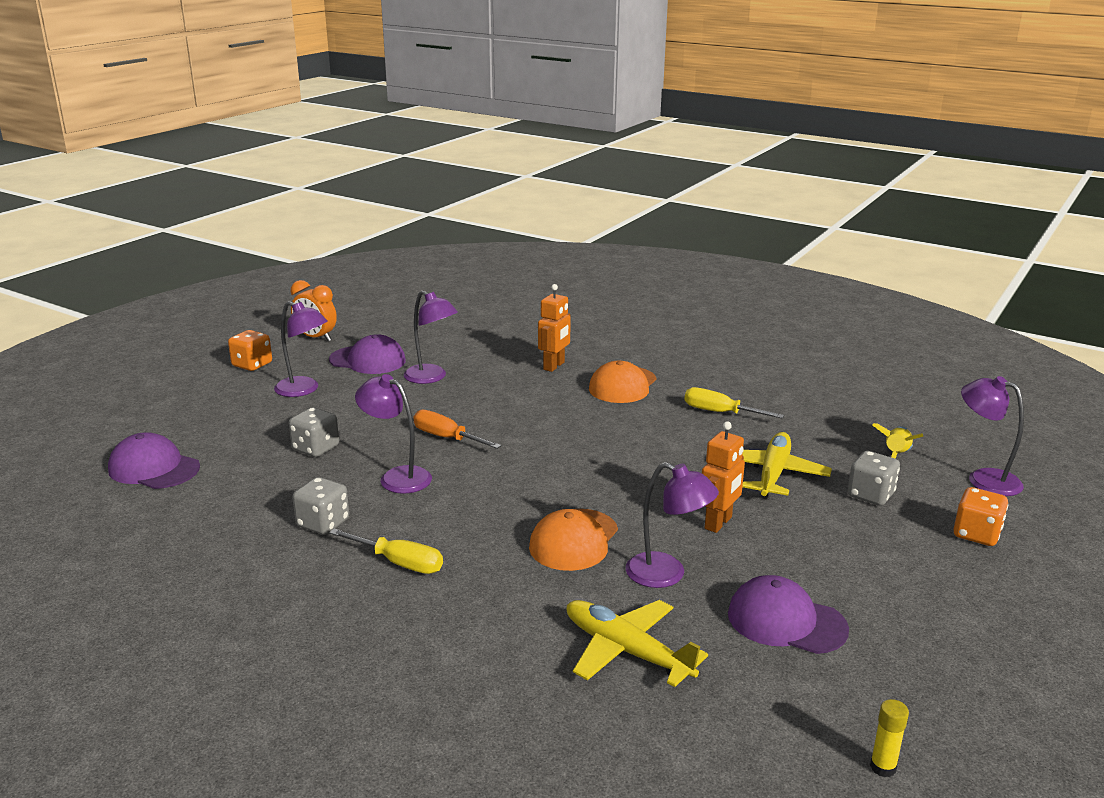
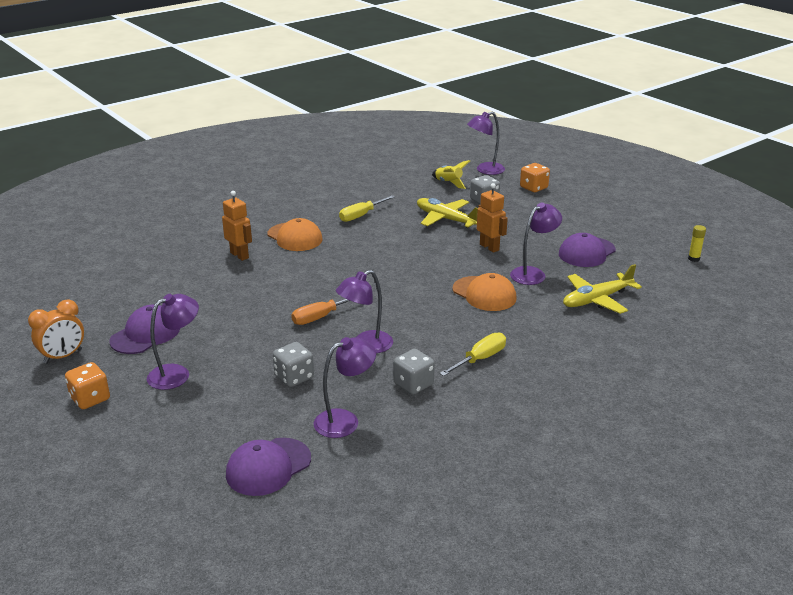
camera: 70 degrees left, 5 degrees up
purple lamp [403,290,458,384] -> purple lamp moved to [314,337,376,438]

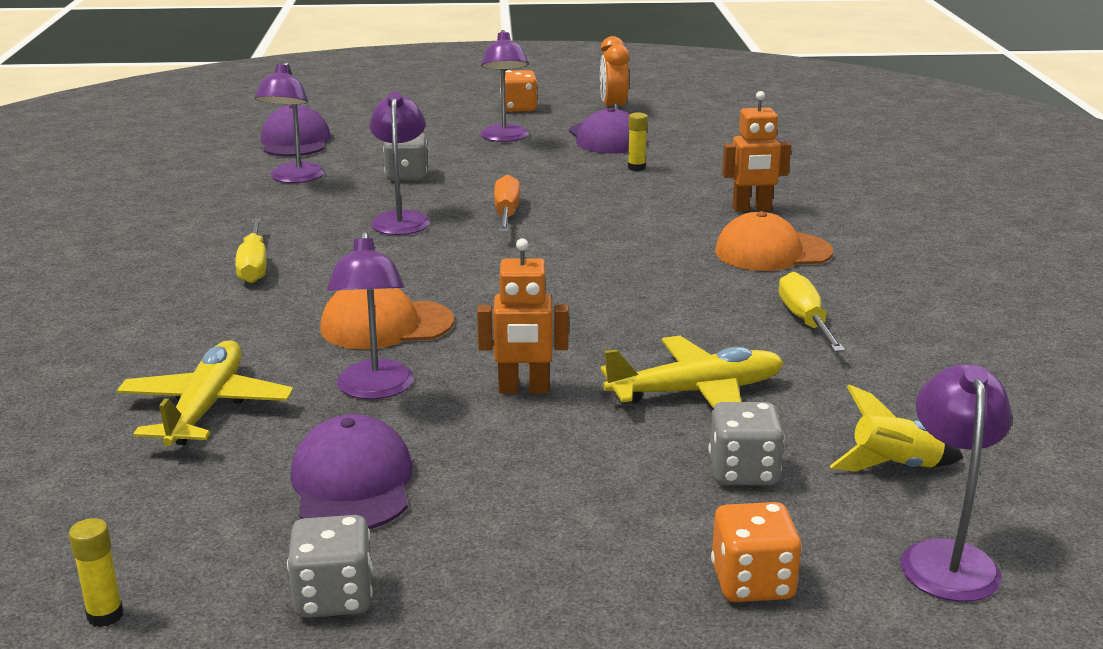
camera: 125 degrees right, 5 degrees down
grey dice [393,349,435,395] -> grey dice moved to [287,515,373,618]
none -> yellow glue stick [628,113,648,171]

